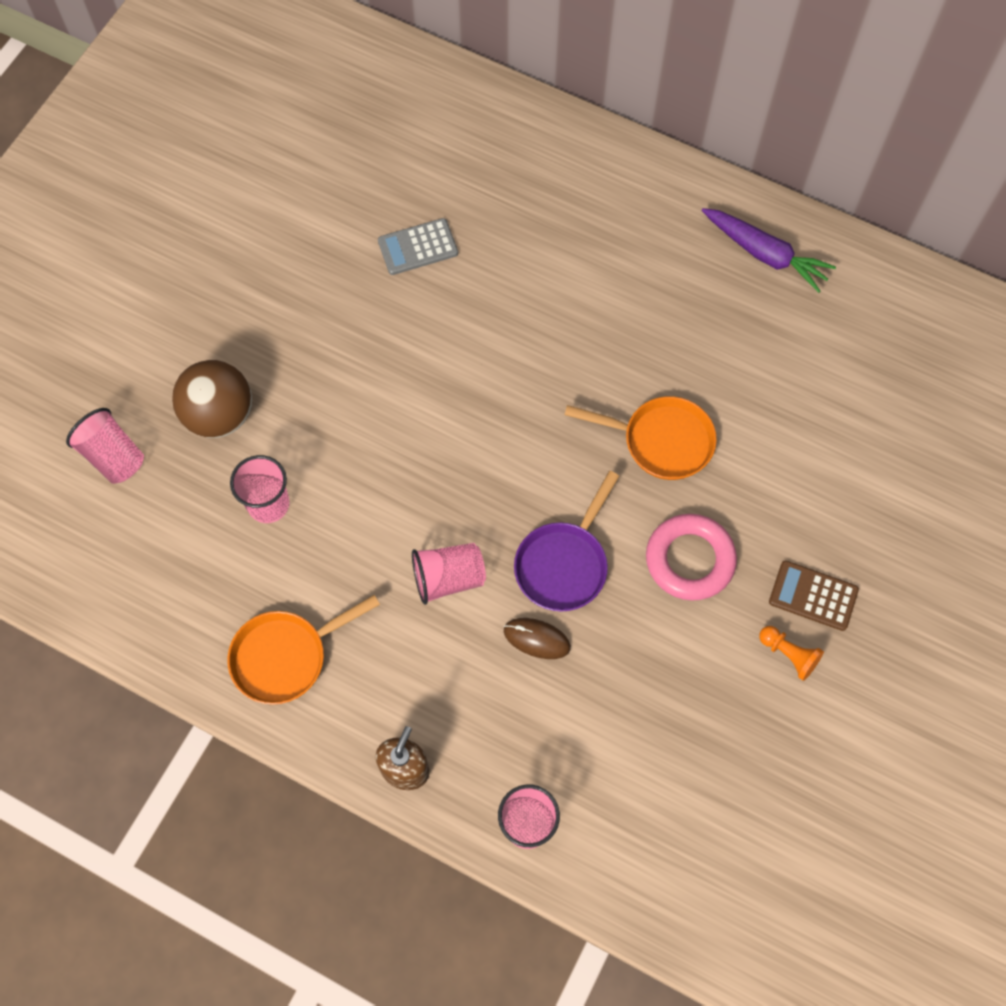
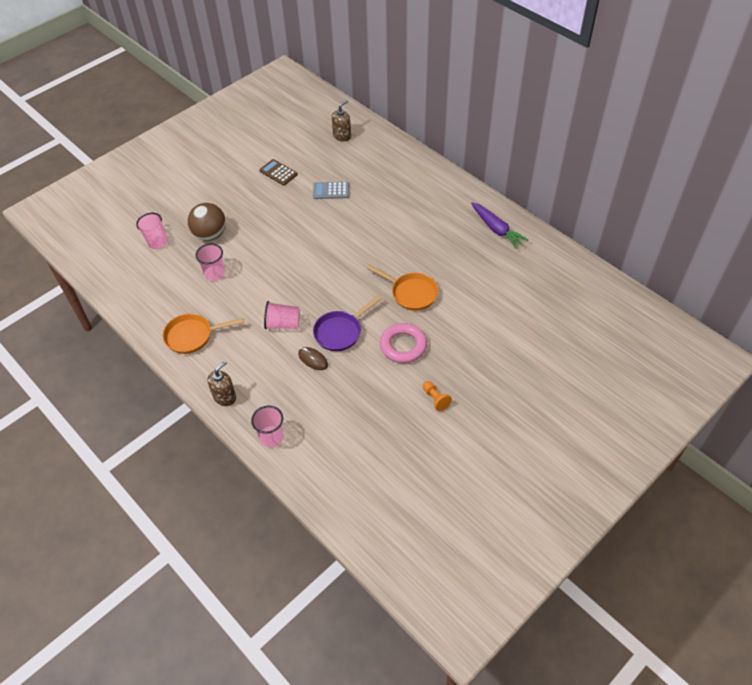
camera: 20 degrees right, 15 degrees down
brown calculator [769,560,859,631] -> brown calculator moved to [259,159,298,186]
none -> brown soap dispenser [332,100,351,141]

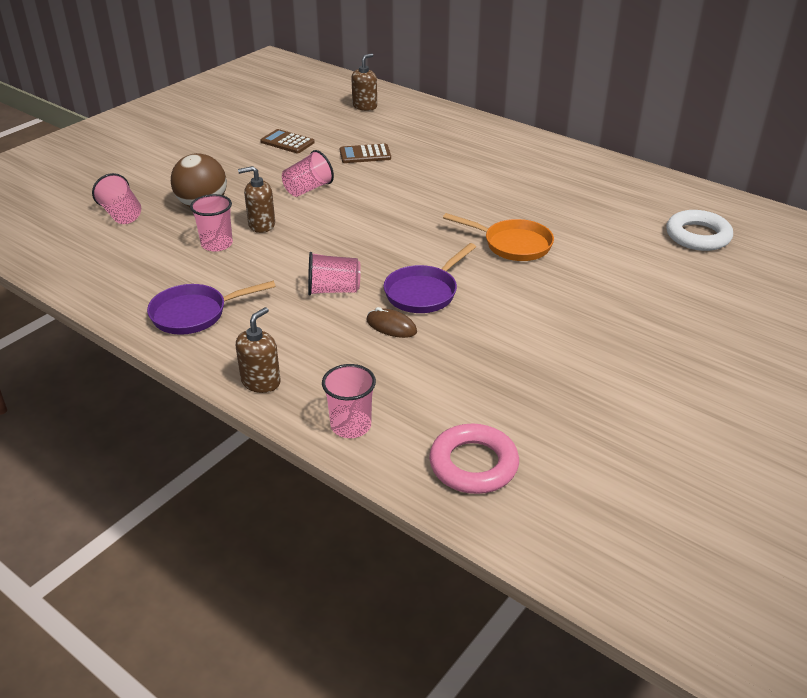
camera: 10 degrees left, 15 degrees down
orange pan [163,314,244,354] -> purple pan [147,281,276,335]
grey calculator [313,182,349,199] -> brown calculator [340,144,391,163]
pink ring [380,323,427,363] -> pink ring moved to [429,424,519,494]
orange pawn [423,381,452,411] -> none
purple carrot [471,202,528,249] -> none
none -> brown soap dispenser [238,166,275,233]
none -> pink cup [282,150,334,197]
none -> white ring [666,210,733,251]

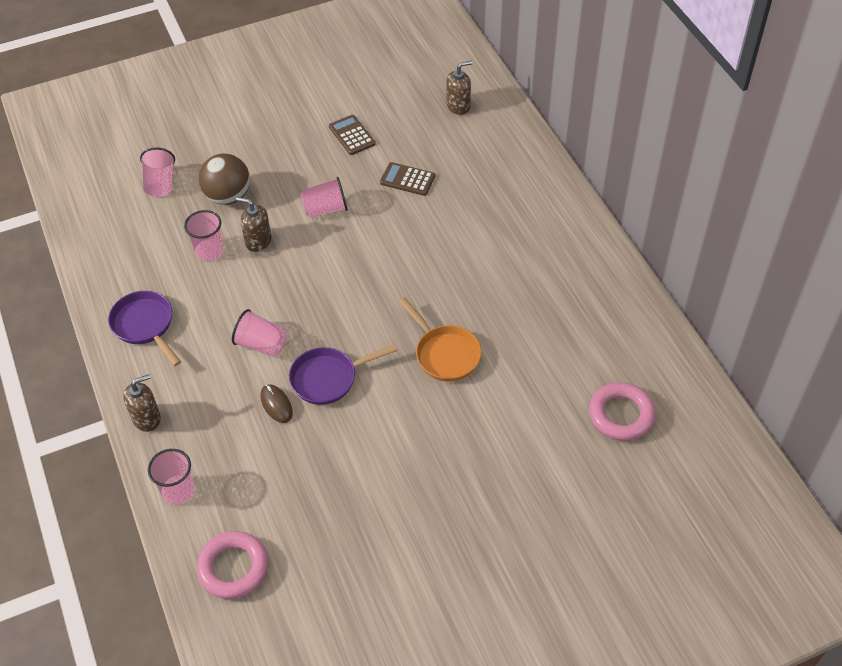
camera: 30 degrees right, 15 degrees up
purple pan [147,281,276,335] -> purple pan turned 45 degrees clockwise [108,291,181,366]
white ring [666,210,733,251] -> pink ring [589,382,656,441]

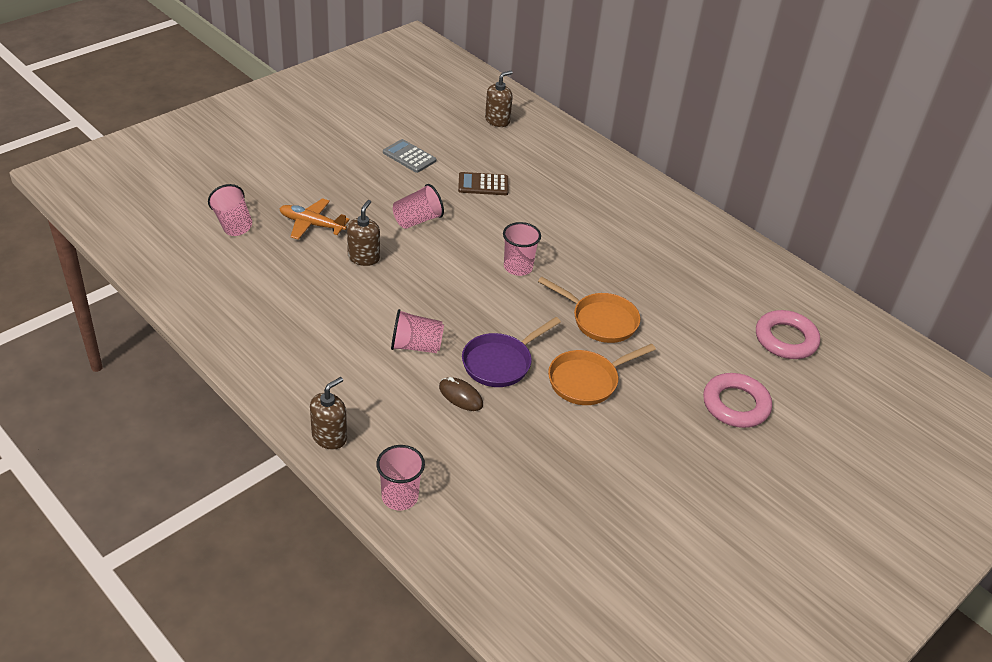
camera: 25 degrees left, 10 degrees down
purple pan [108,291,181,366] -> none
pink cup [184,210,224,261] -> pink cup moved to [503,222,541,276]
pink ring [197,531,269,599] -> pink ring moved to [703,373,772,428]
brown ball [199,153,250,205] -> orange plane [279,198,350,240]
brown soap dispenser [236,197,271,252] -> brown soap dispenser turned 105 degrees clockwise [347,200,380,266]
brown calculator [329,115,375,155] -> grey calculator [383,139,436,173]
none -> orange pan [548,344,656,405]

